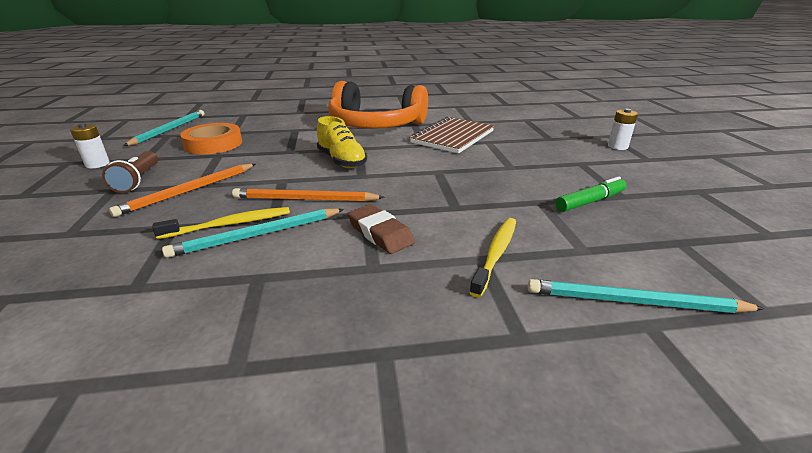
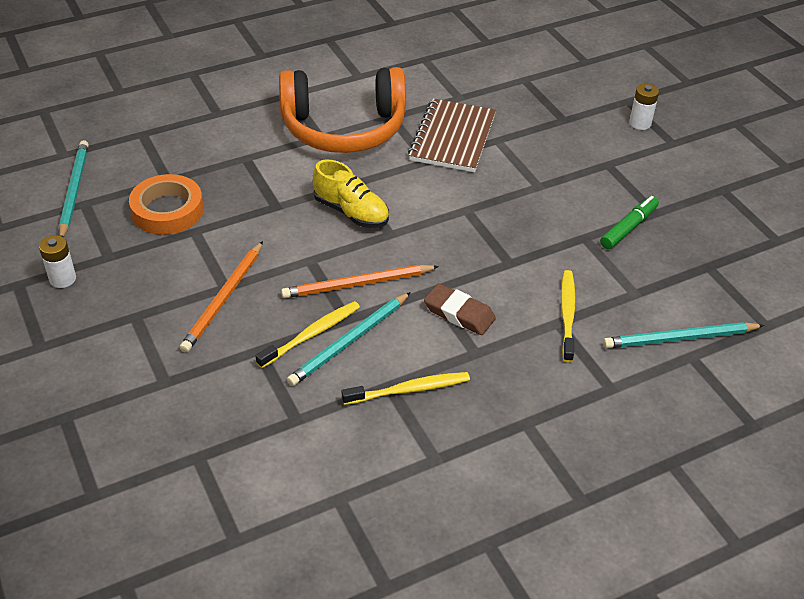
camera: 20 degrees left, 15 degrees up
brown flashlight [102,151,158,193] -> none
none -> yellow toothbrush [342,372,470,405]

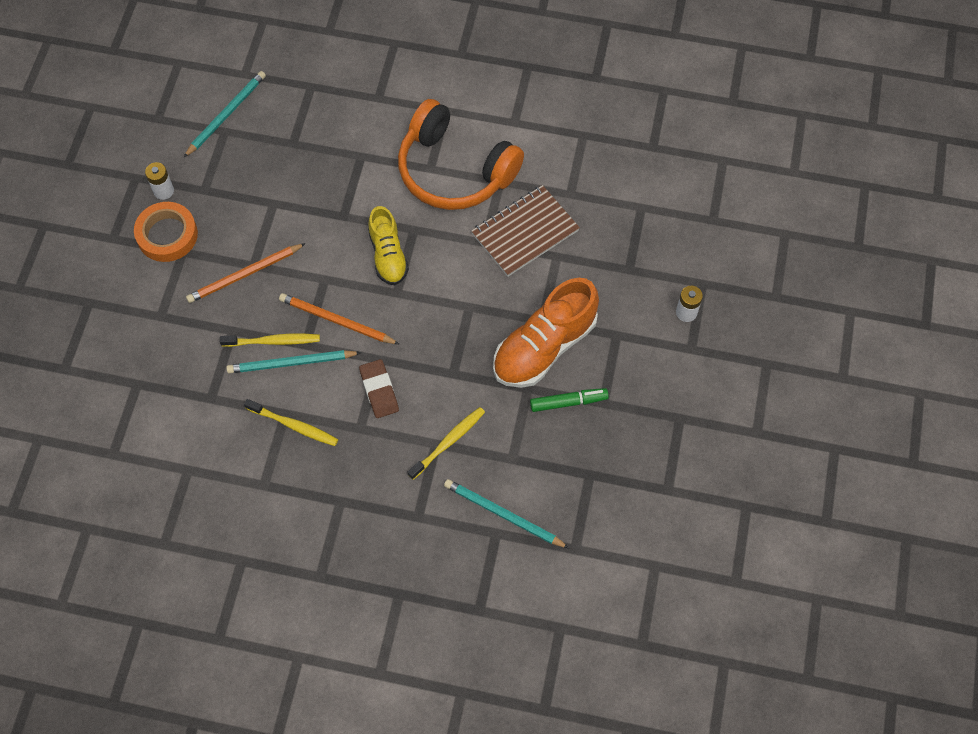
camera: 40 degrees right, 20 degrees up
orange tape [129,174,203,235] -> orange tape moved to [134,202,198,262]
none -> orange shoe [493,278,599,388]

